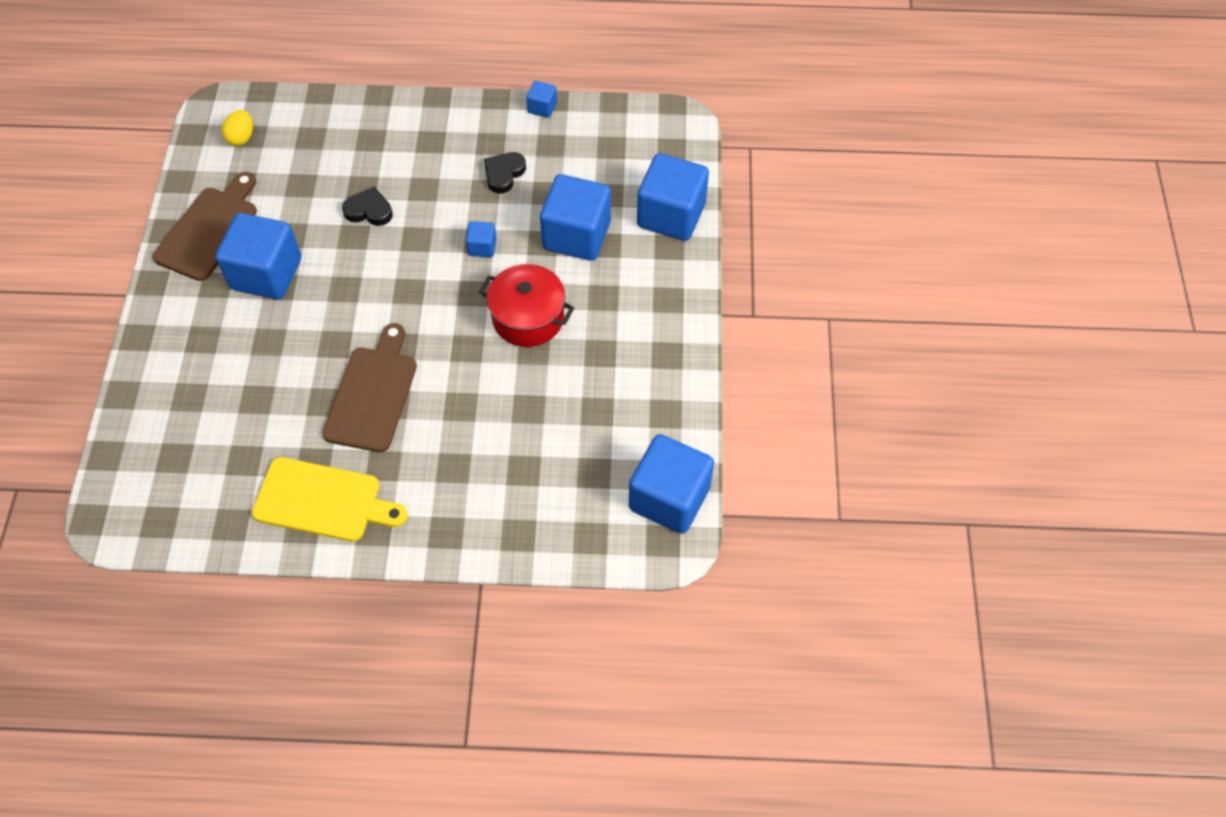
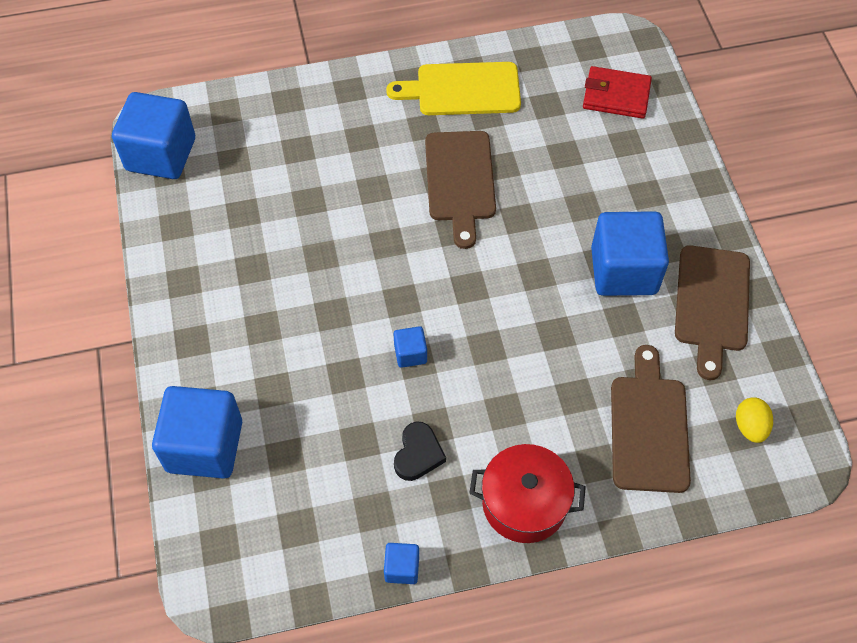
camera: 165 degrees right, 0 degrees up
black heart [342,187,393,226] -> none
red pot [479,264,574,347] -> red pot moved to [469,444,586,543]
blue cube [540,174,611,261] -> none
none -> red wallet [583,66,652,119]
none -> brown cutting board [611,345,691,493]

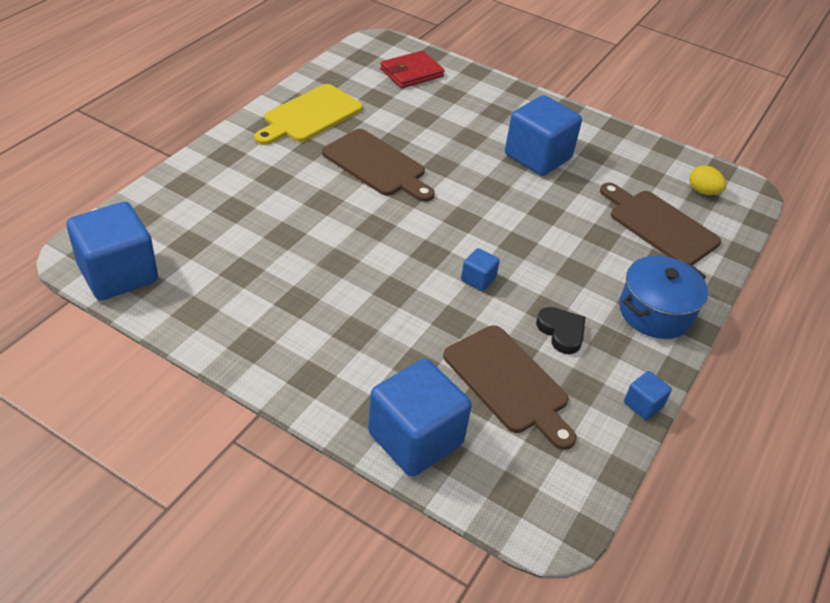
camera: 50 degrees left, 15 degrees down
red pot [469,444,586,543] -> blue pot [619,256,708,339]
brown cutting board [675,245,750,380] -> brown cutting board moved to [443,325,577,450]

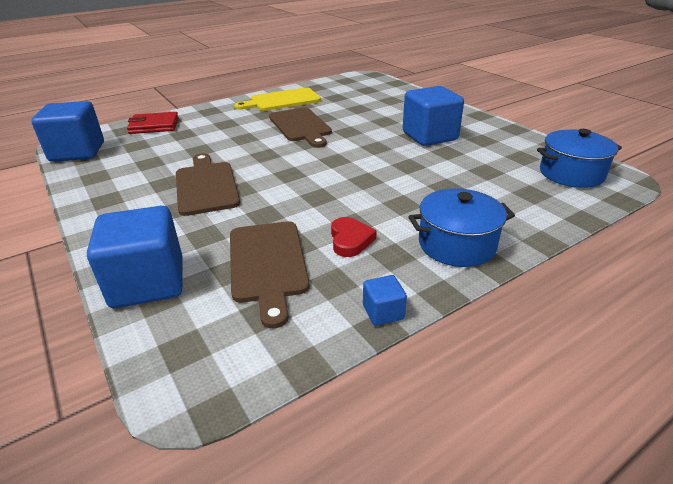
camera: 30 degrees right, 10 degrees down
red wallet [380,51,445,88] -> red wallet moved to [127,112,179,134]
blue cube [461,248,500,291] -> none
black heart [536,307,585,354] -> red heart [331,217,377,257]
brown cutting board [600,183,721,265] -> brown cutting board moved to [176,153,240,216]
yellow egg [689,165,726,195] -> blue pot [537,129,622,188]

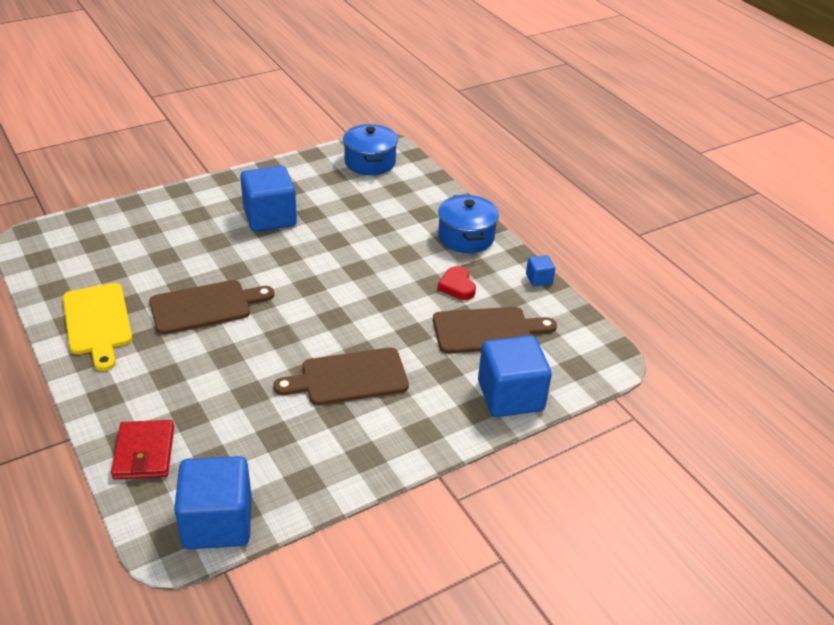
camera: 90 degrees left, 5 degrees up
red heart [331,217,377,257] -> red heart turned 105 degrees counterclockwise [437,266,476,300]

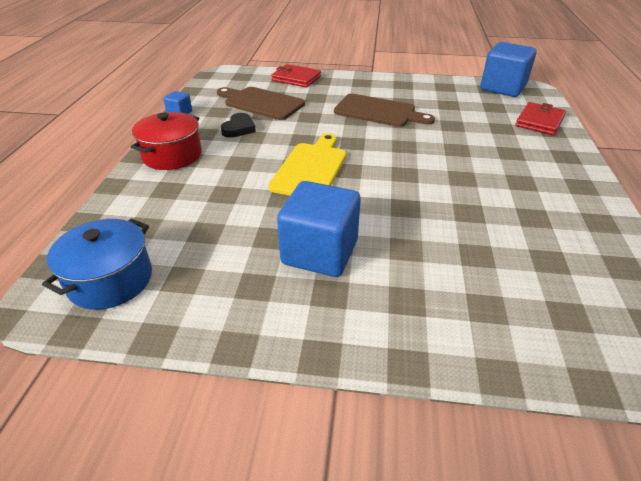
camera: 140 degrees left, 0 degrees up
yellow cutting board [63,283,132,371] -> yellow cutting board moved to [269,133,346,196]
brown cutting board [149,280,274,335] -> none
red heart [437,266,476,300] -> black heart [221,113,256,138]
blue pot [438,195,499,253] -> red pot [131,112,202,170]
blue cube [478,336,552,417] -> red wallet [271,64,321,88]

